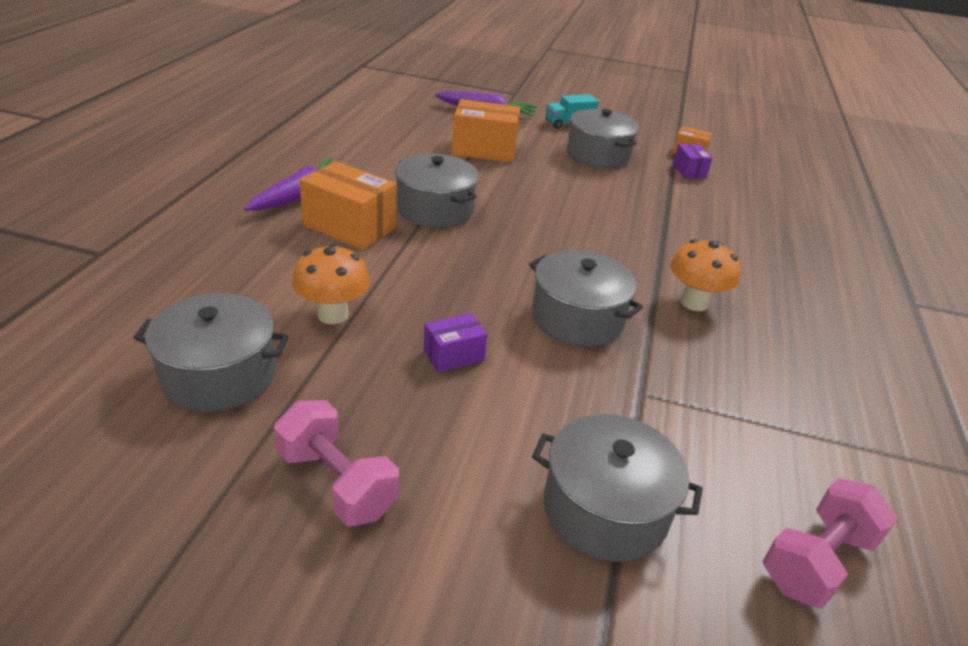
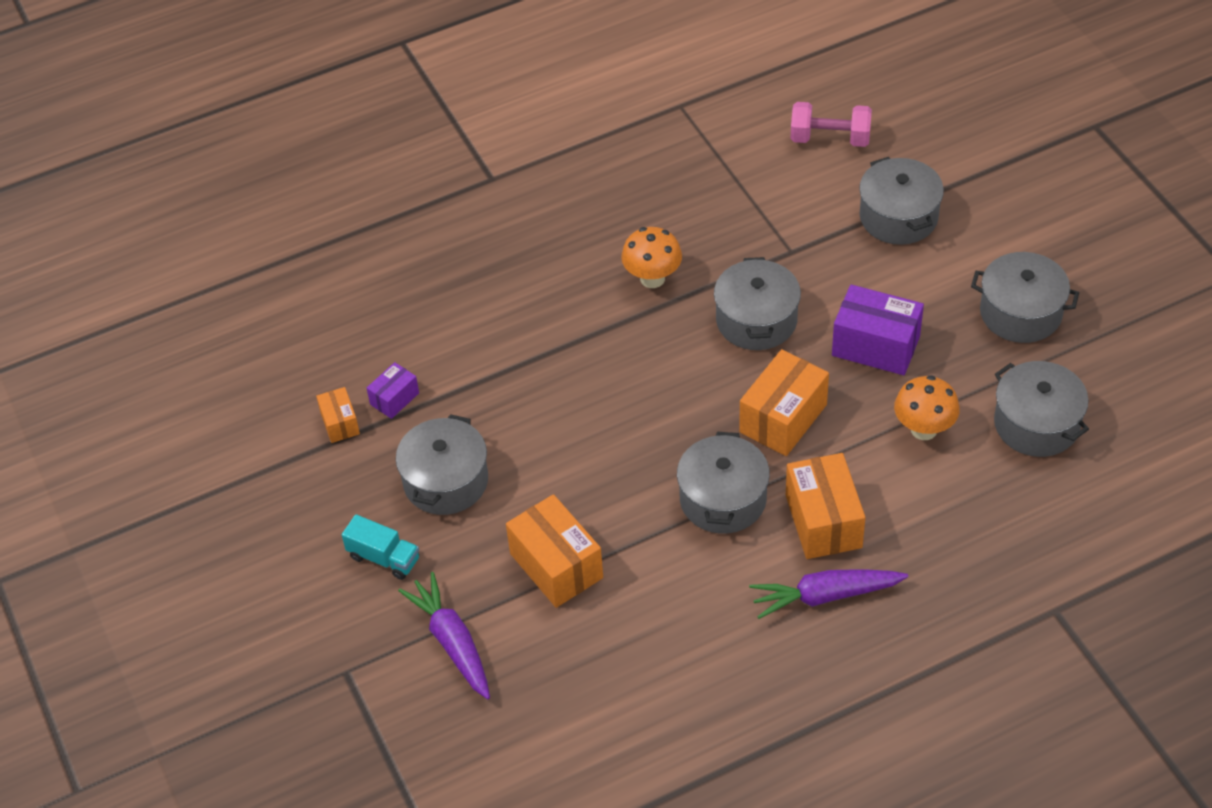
camera: 125 degrees left, 15 degrees up
pink dumbbell [274,400,399,526] -> grey pot [971,252,1079,343]
purple box [424,313,488,372] -> purple box [832,284,924,375], size x1.84
none -> orange box [739,349,829,456]

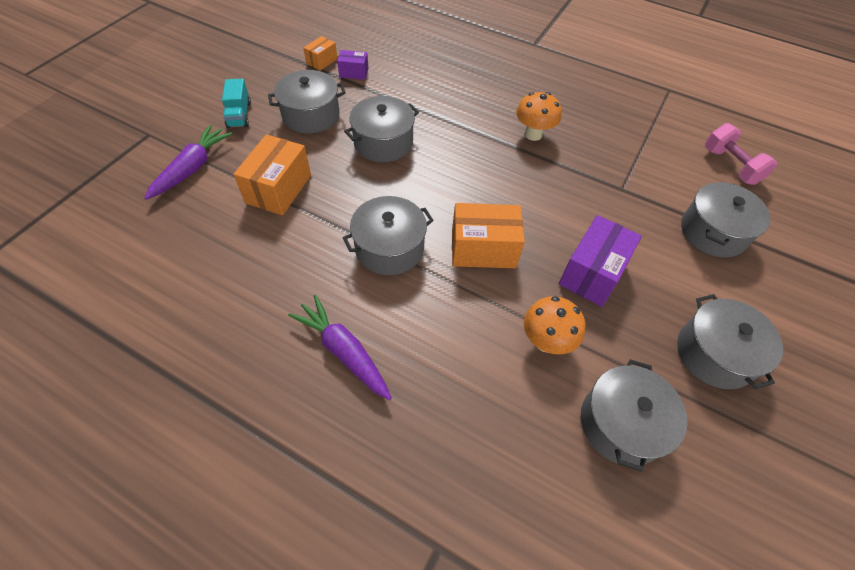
camera: 50 degrees right, 5 degrees up
grey pot [714,257,801,350] -> grey pot moved to [344,96,419,162]
orange box [786,453,865,559] -> none
purple box [832,284,924,375] -> purple box turned 45 degrees clockwise [559,215,642,307]

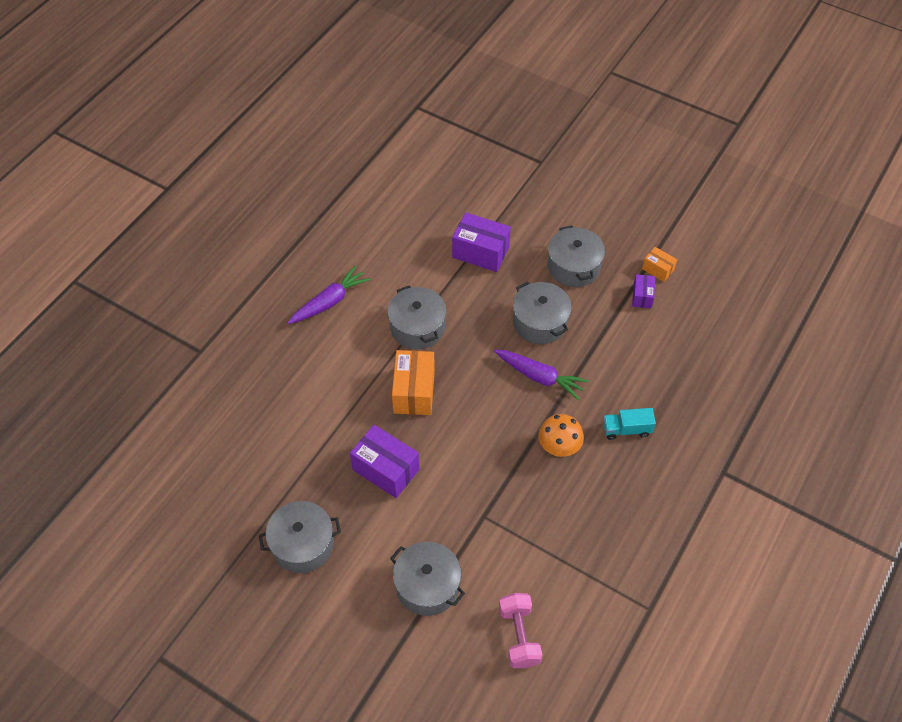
camera: 95 degrees right, 0 degrees up
purple carrot [144,125,232,200] -> purple carrot moved to [494,350,589,400]
turquoise truck [222,79,251,128] -> turquoise truck moved to [603,408,656,440]
orange box [233,134,311,215] -> purple box [452,212,511,272]
orange mushroom [524,296,585,354] -> none
grey pot [581,359,687,472] -> none
pink dumbbell [705,123,777,185] -> pink dumbbell turned 75 degrees counterclockwise [499,593,542,668]

